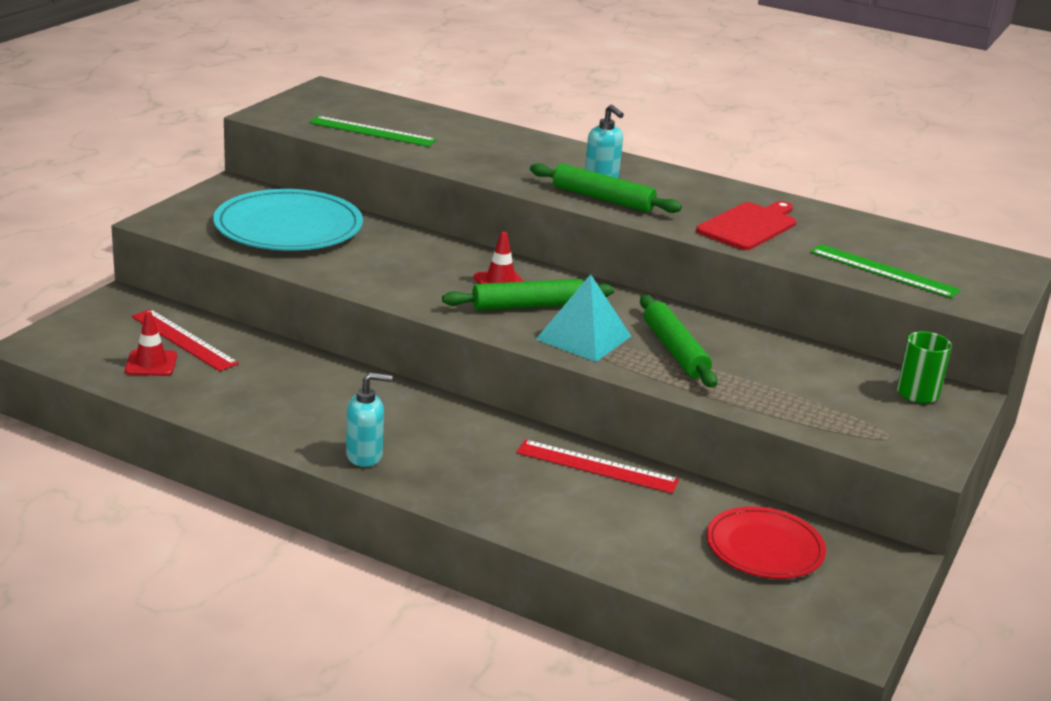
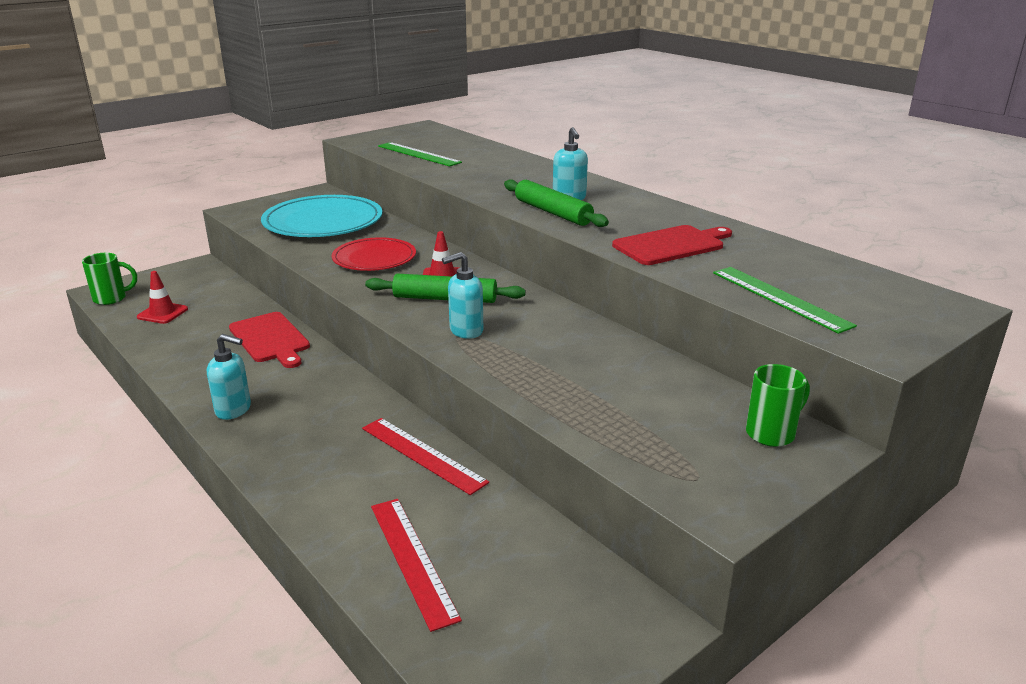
camera: 25 degrees right, 0 degrees up
red ruler [132,309,239,371] -> red ruler moved to [371,499,462,632]
turquoise pyramid [536,274,631,362] -> turquoise soap dispenser [442,252,483,339]
green rolling pin [640,295,717,388] -> none
red plate [706,506,826,579] -> red plate moved to [331,237,416,271]
none -> green mug [82,253,137,305]
none -> red cutting board [229,312,310,368]

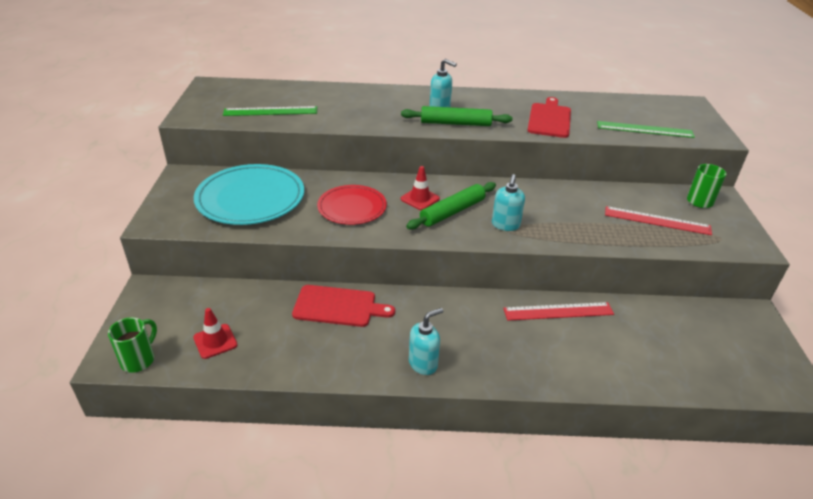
camera: 50 degrees left, 10 degrees up
red ruler [371,499,462,632] -> red ruler moved to [605,206,712,235]

